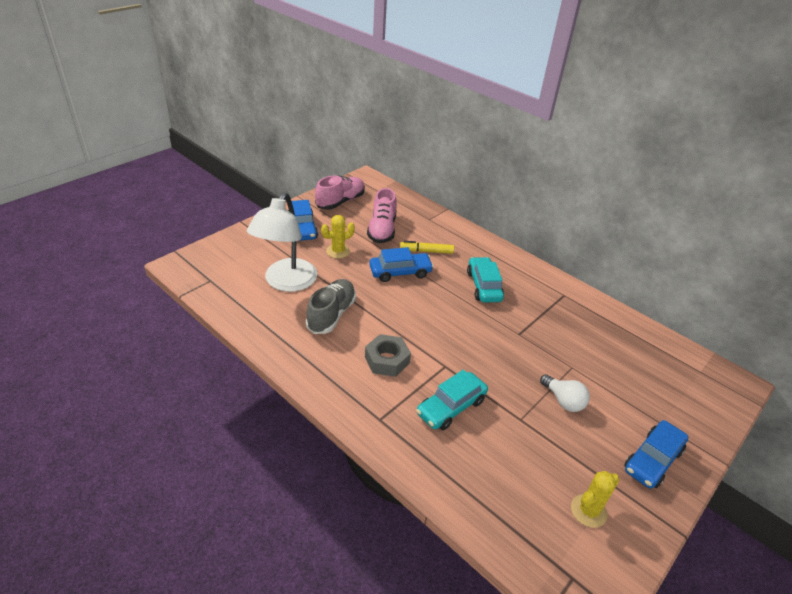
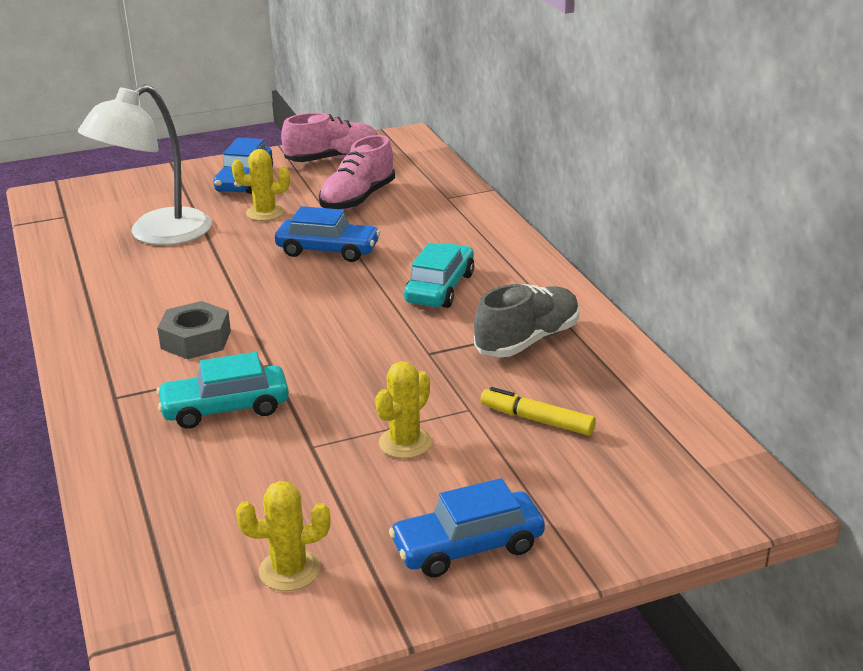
camera: 30 degrees right, 10 degrees down
grey shoe [306,279,356,334] -> grey shoe moved to [474,284,579,357]
yellow marker [400,241,454,254] -> yellow marker moved to [480,387,596,435]
white light bulb [540,374,590,412] -> yellow cactus [375,361,432,459]

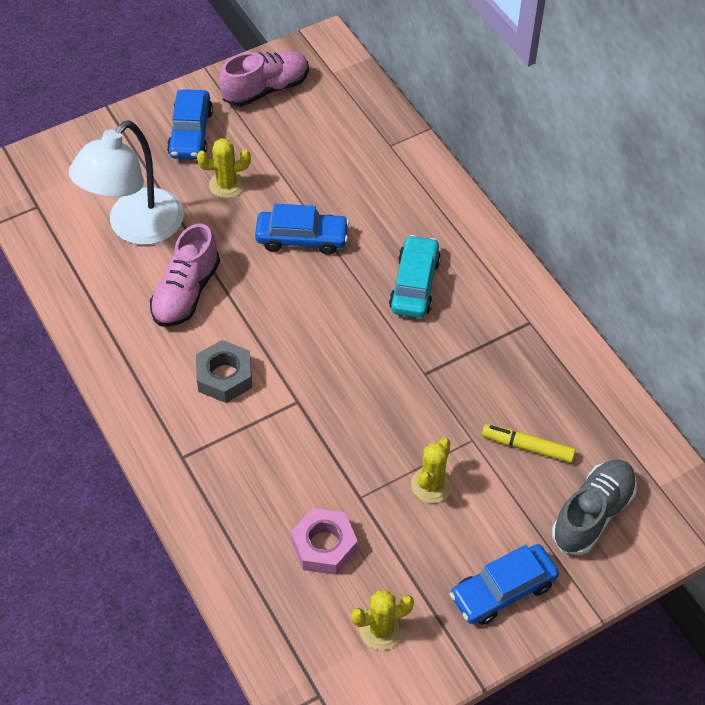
camera: 10 degrees left, 25 degrees up
turquoise car [156,352,289,429] -> none
pink shoe [319,135,395,210] -> pink shoe moved to [150,223,220,327]
grey shoe [474,284,579,357] -> grey shoe moved to [552,460,637,555]
none -> pink nut [291,508,358,575]

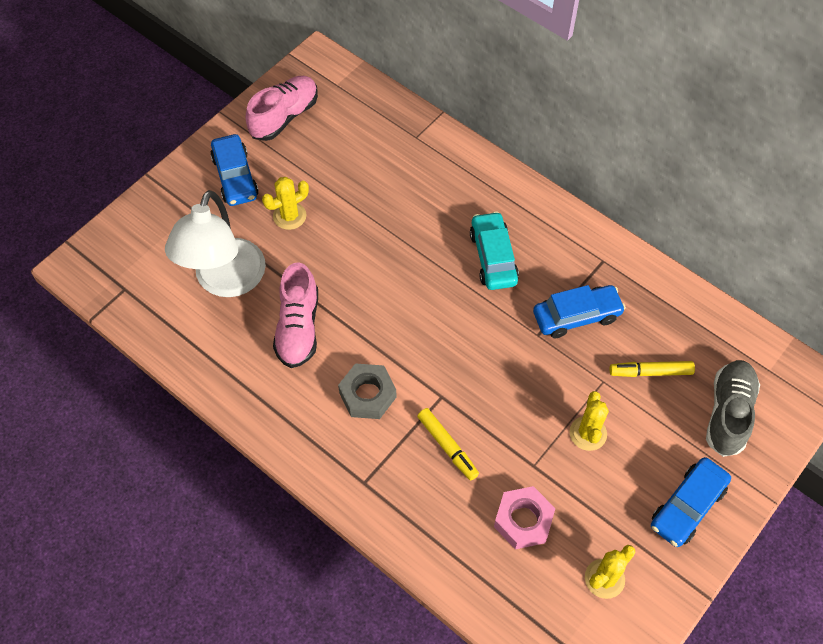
camera: 20 degrees left, 5 degrees up
blue car [255,204,349,255] -> blue car moved to [533,285,626,338]
none -> yellow marker [417,408,479,481]

